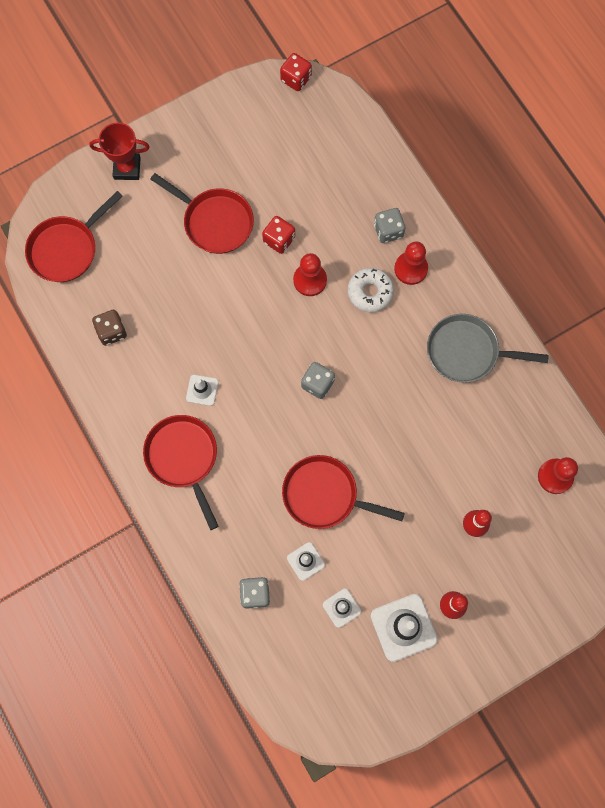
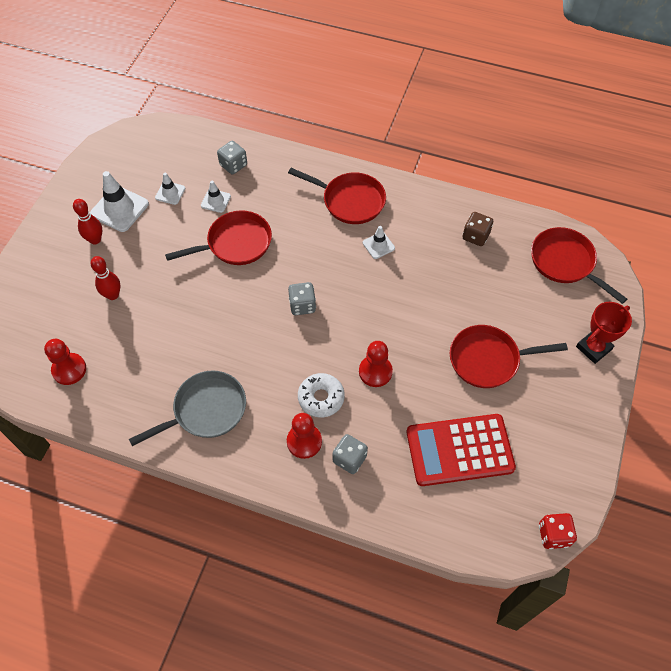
camera: 140 degrees right, 15 degrees down
red pan [25,191,123,282] -> red pan turned 45 degrees counterclockwise [531,227,627,304]
red dice [262,216,295,254] -> none
none -> red calculator [407,414,516,486]

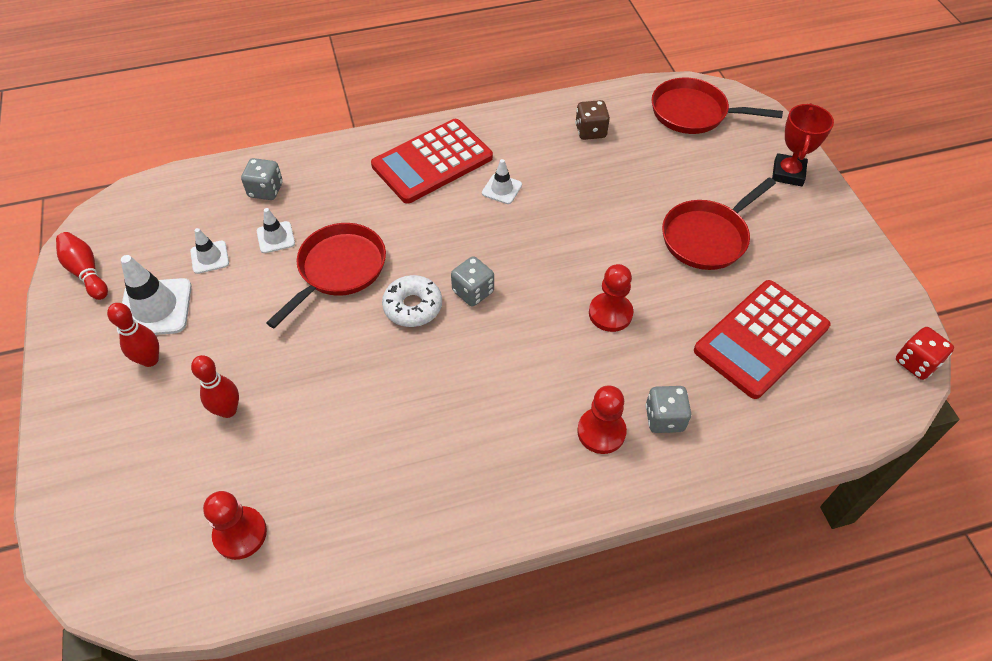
camera: 35 degrees left, 5 degrees down
grey pan [129,371,246,446] -> none
red pan [288,168,386,224] -> red calculator [371,119,493,204]
white donut [298,373,345,417] -> white donut moved to [382,275,442,327]
none -> red bowling pin [56,232,108,300]

